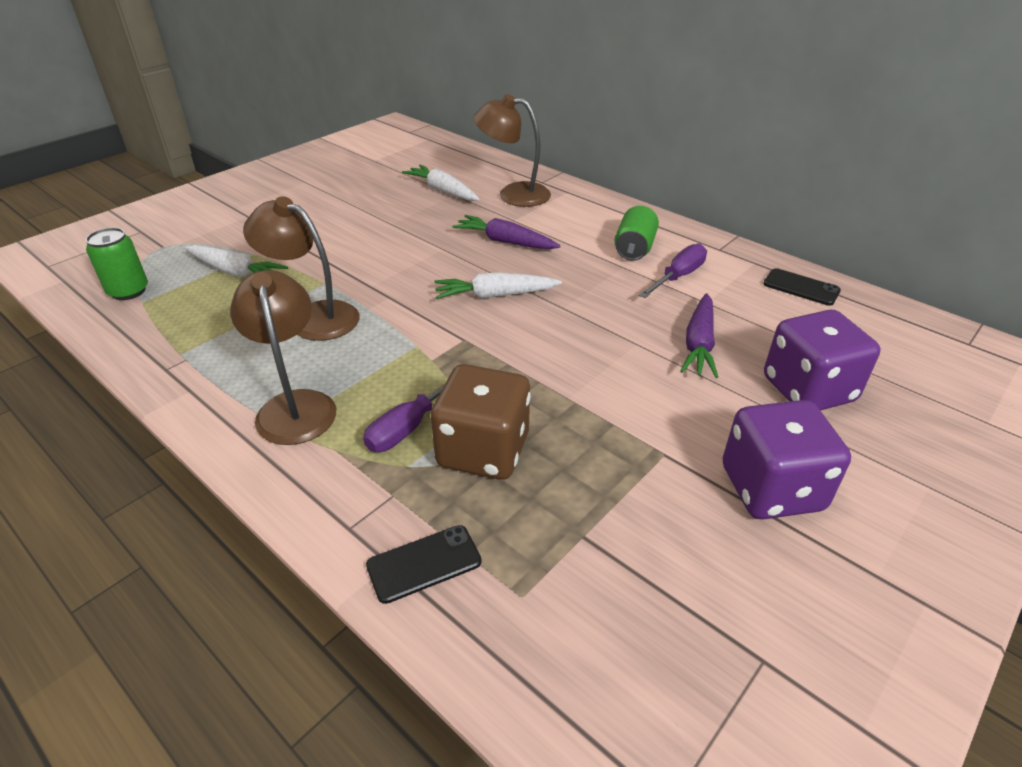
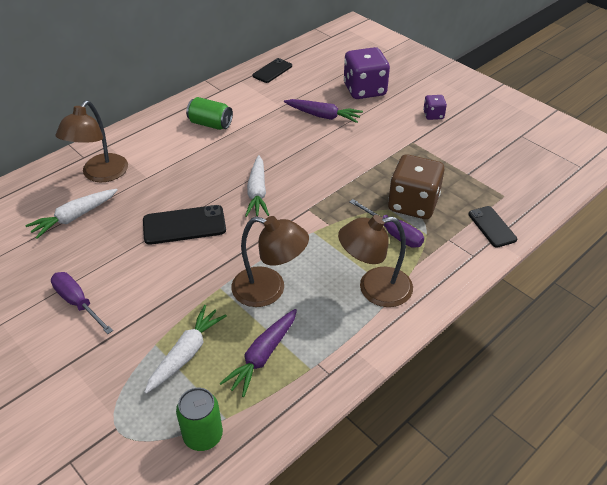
camera: 85 degrees left, 5 degrees up
brown lamp [243,196,359,341] -> brown lamp turned 105 degrees counterclockwise [231,216,309,307]
purple carrot [452,215,561,249] -> purple carrot moved to [220,309,297,397]
purple screwdriver [639,243,707,298] -> purple screwdriver moved to [51,272,113,334]
purple dice [723,400,851,519] -> purple dice [423,95,447,120], size x0.48
none -> black phone [143,205,226,245]

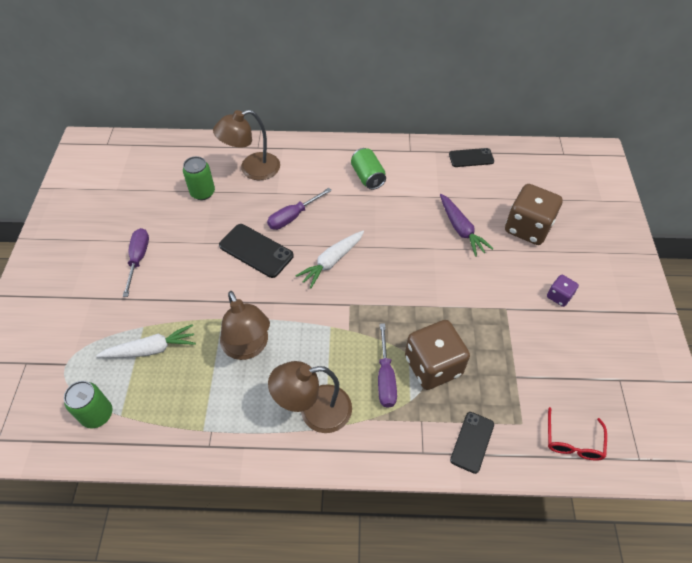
camera: 45 degrees right, 10 degrees up
white carrot [25,189,118,239] -> green can [183,156,215,200]
purple carrot [220,309,297,397] -> none
brown lamp [338,215,413,307] -> brown lamp turned 45 degrees counterclockwise [268,361,352,433]
purple dice [344,47,390,99] -> brown dice [505,184,563,245]
none -> purple screwdriver [267,188,332,230]
none -> red glasses [548,407,607,461]

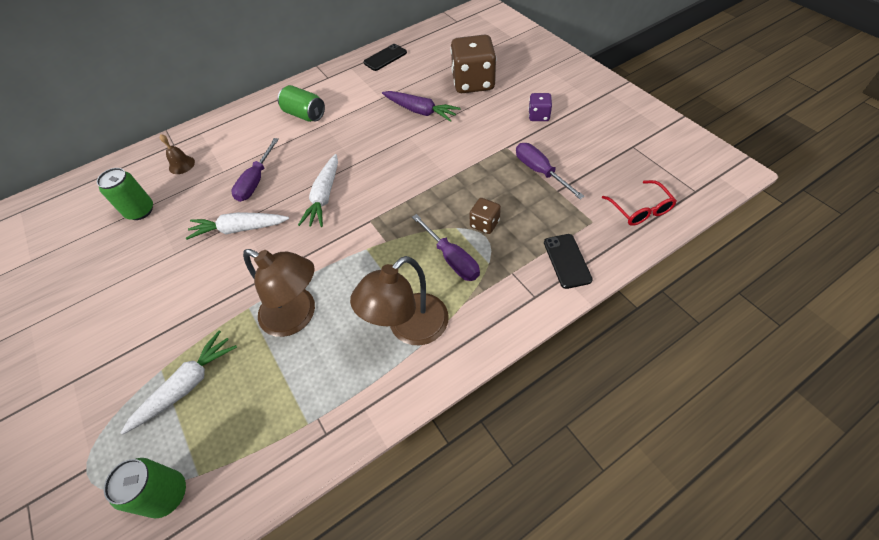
camera: 30 degrees left, 0 degrees up
purple screwdriver [123,228,149,297] -> purple screwdriver moved to [516,143,584,199]
brown lamp [213,110,280,180] -> brown bell [160,134,195,174]
black phone [219,224,294,278] -> white carrot [186,212,289,240]
brown dice [405,320,470,390] -> brown dice [469,198,501,234], size x0.48

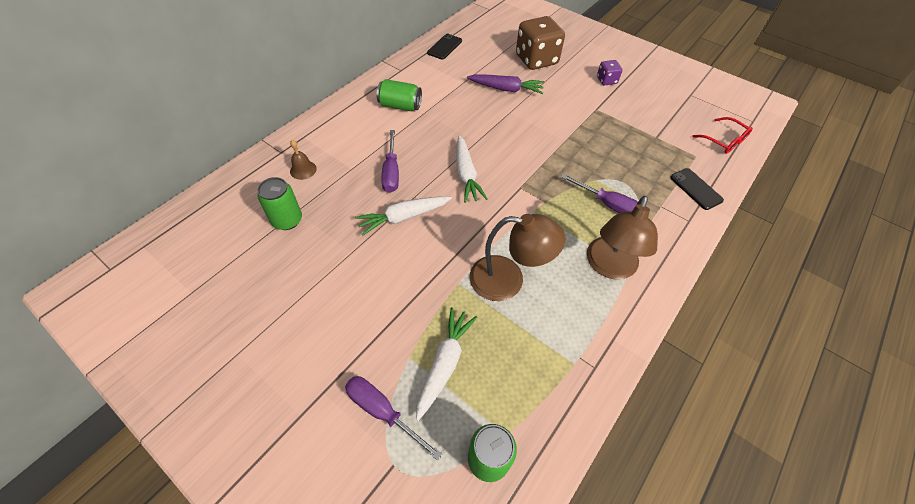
camera: 25 degrees left, 0 degrees up
brown dice [469,198,501,234] -> none
purple screwdriver [516,143,584,199] -> purple screwdriver moved to [345,376,442,461]

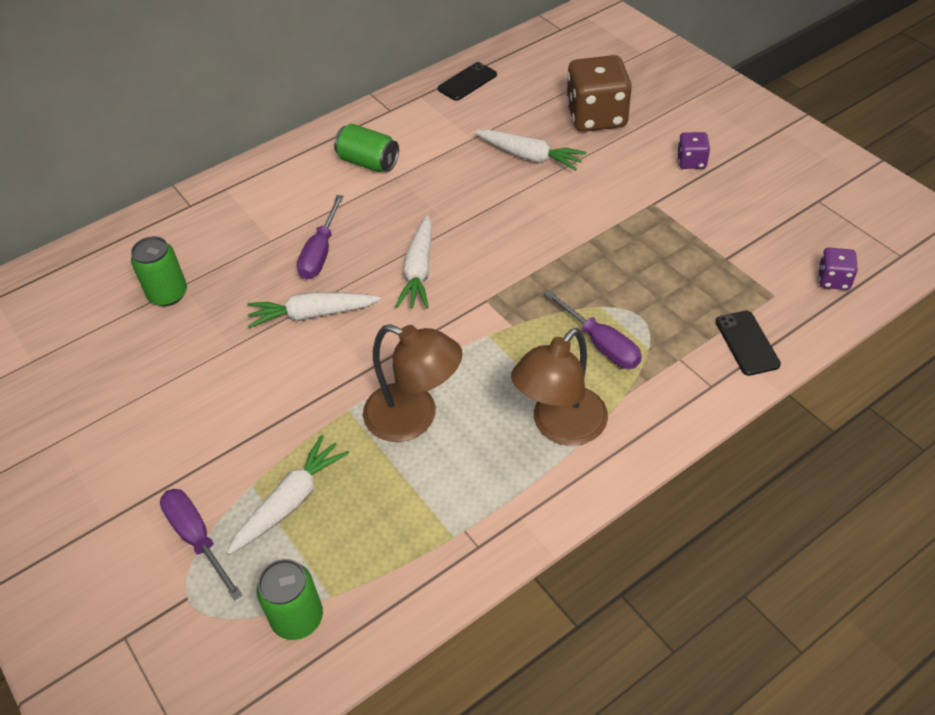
camera: 20 degrees right, 5 degrees down
brown bell [290,140,317,180] -> none
purple carrot [467,74,544,94] -> white carrot [475,130,586,171]
red glasses [692,117,753,154] -> purple dice [818,248,858,290]

